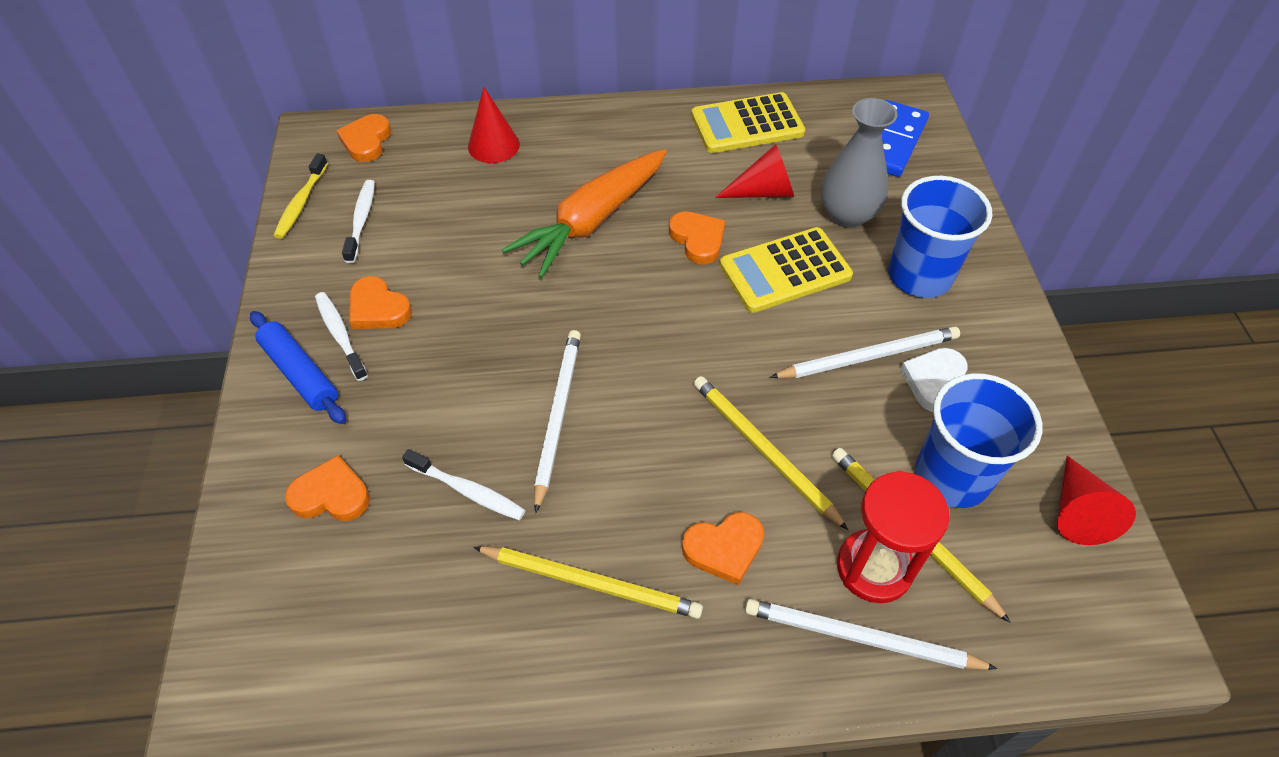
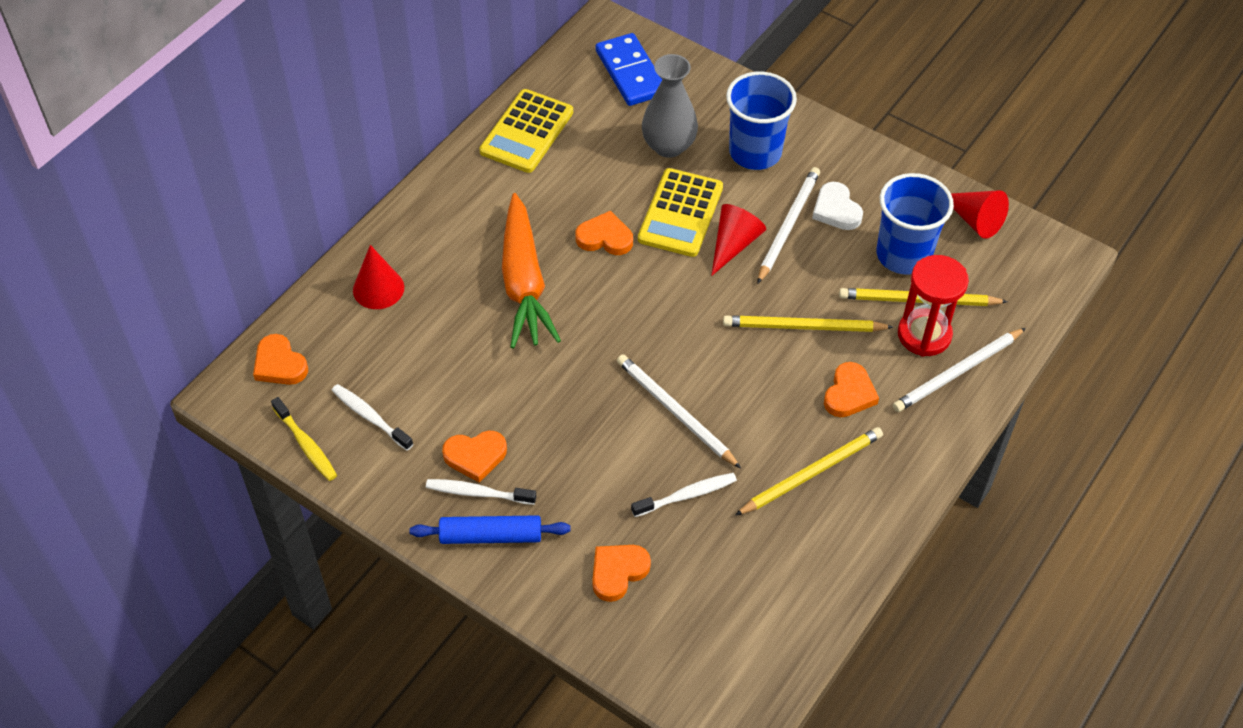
camera: 50 degrees left, 0 degrees up
red cone [715,144,794,198] -> red cone moved to [711,204,766,276]

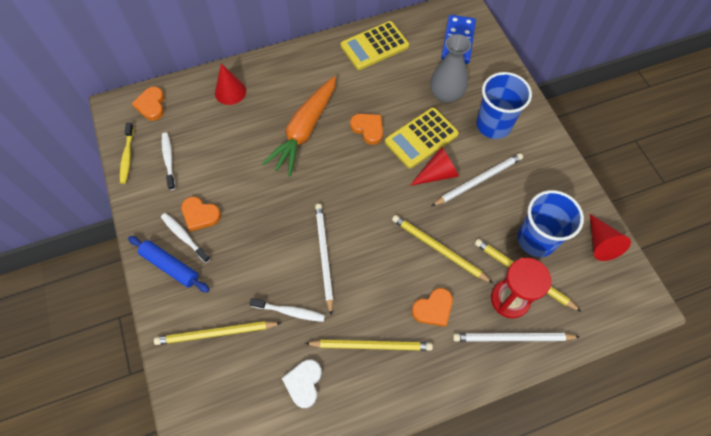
camera: 35 degrees right, 10 degrees up
orange heart [592,545,651,602] -> yellow pencil [154,321,281,345]
white heart [812,182,863,230] -> white heart moved to [282,359,322,408]

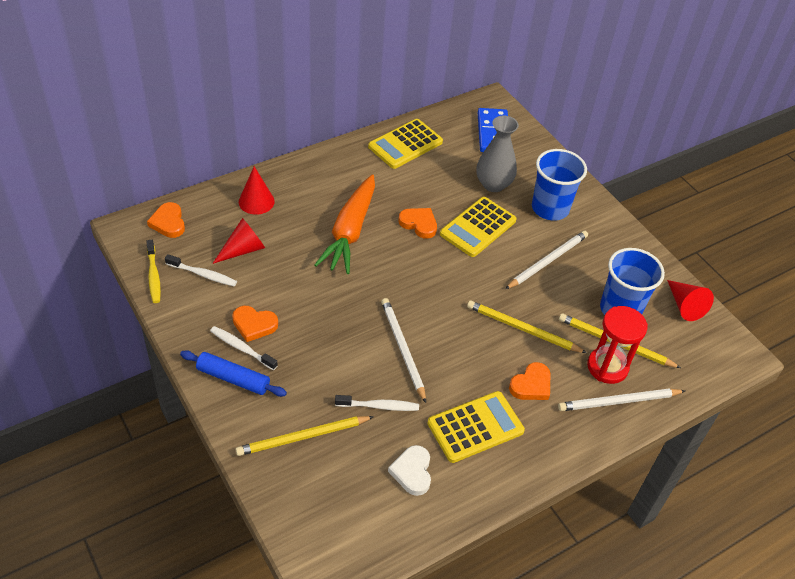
camera: 15 degrees left, 15 degrees down
white toothbrush [162,132,176,190] -> white toothbrush turned 135 degrees clockwise [165,254,237,287]
yellow pencil [305,340,433,351] -> yellow calculator [427,391,525,463]
red cone [410,147,459,186] -> red cone moved to [212,218,265,264]

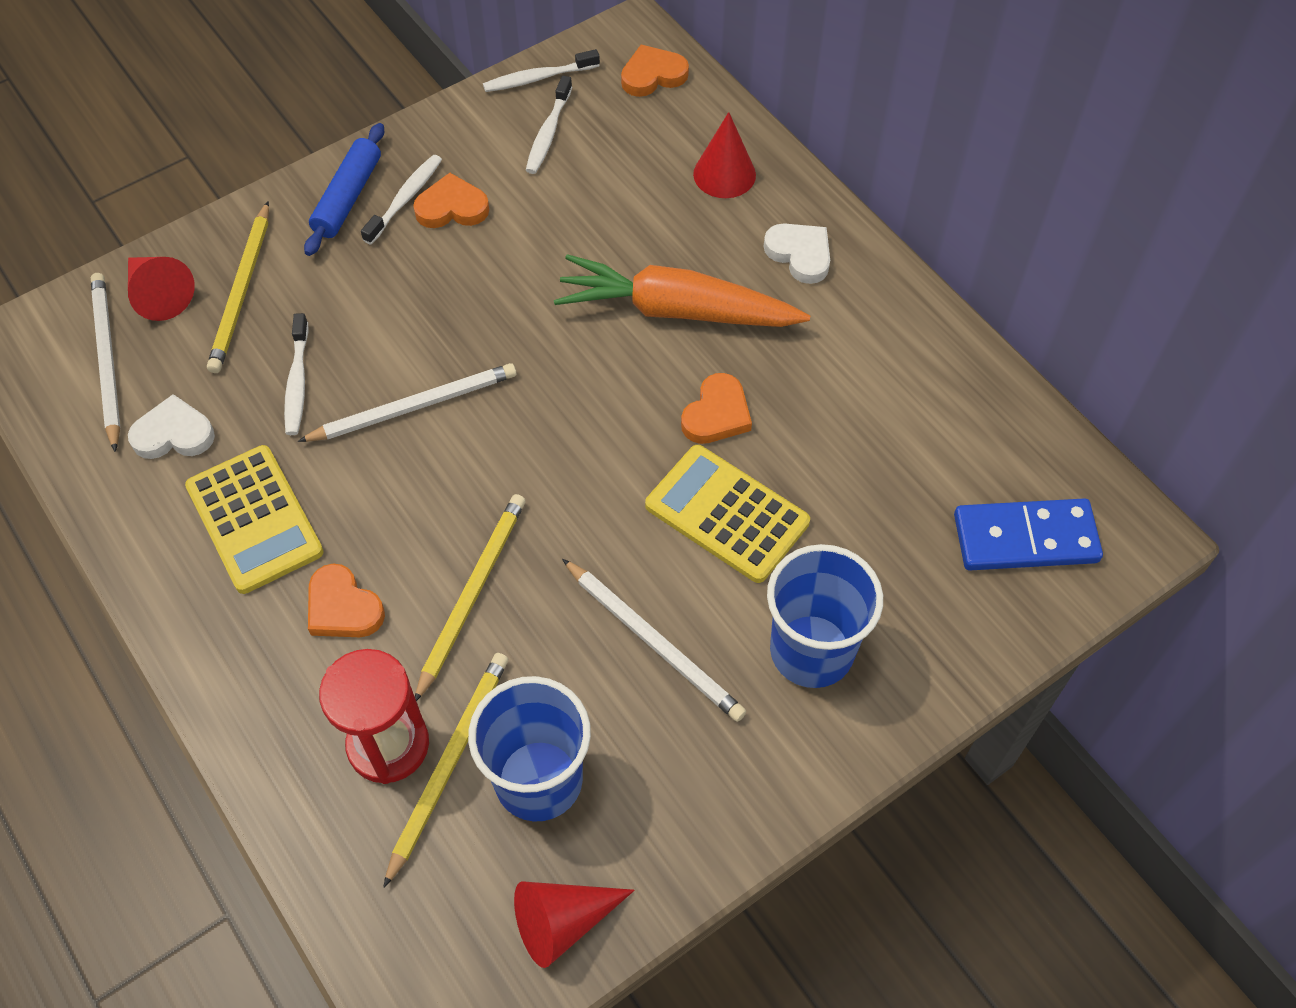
camera: 90 degrees right, 10 degrees up
yellow toothbrush [146,240,161,303] -> white toothbrush [483,49,600,92]
red cone [212,218,265,264] -> red cone moved to [128,257,195,321]
orange heart [232,306,278,342] -> orange heart turned 75 degrees clockwise [413,173,489,228]
yellow pencil [236,416,374,456] -> yellow pencil turned 150 degrees counterclockwise [207,201,269,373]
yellow calculator [368,119,443,169] -> none
grey vase [477,115,519,192] -> none
white pencil [558,388,685,411] -> white pencil moved to [91,273,121,452]
none -> white heart [764,223,830,284]

